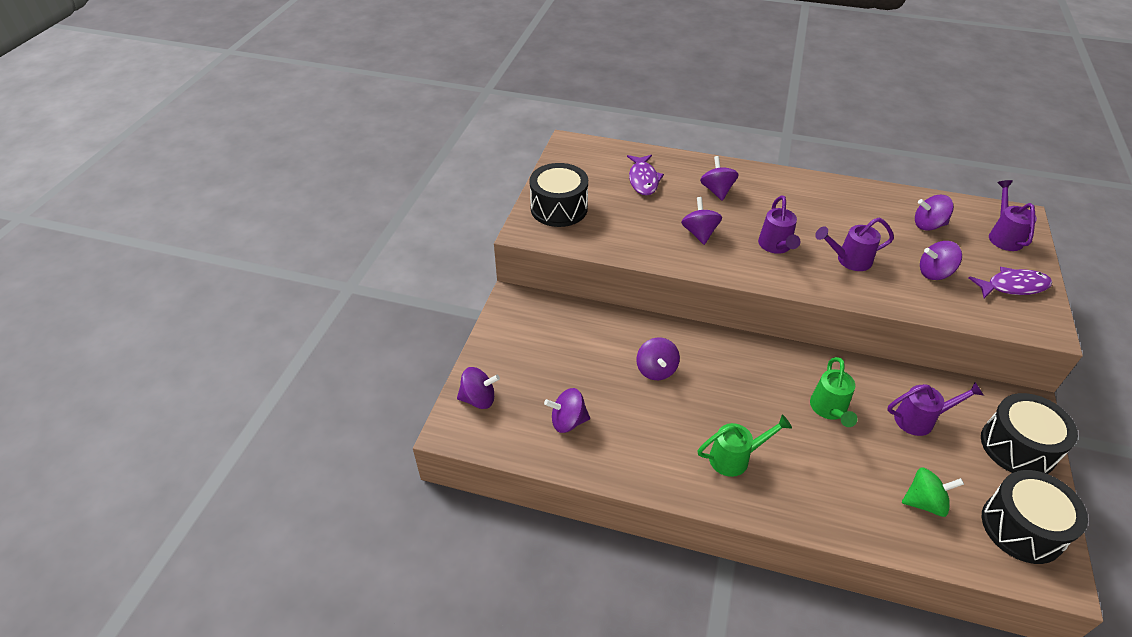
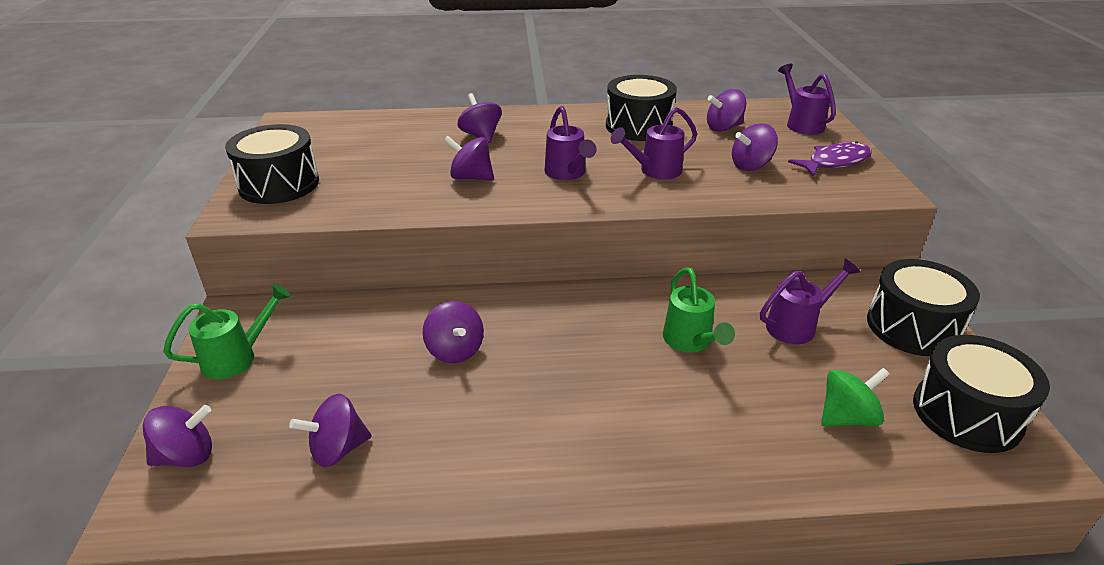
camera: 20 degrees left, 10 degrees down
purple fish [627,155,664,196] -> none
purple spinning top [681,197,722,245] -> purple spinning top turned 45 degrees counterclockwise [444,136,494,180]
green watering can [697,415,792,477] -> green watering can moved to [163,284,291,379]
none -> black drum [606,75,677,141]

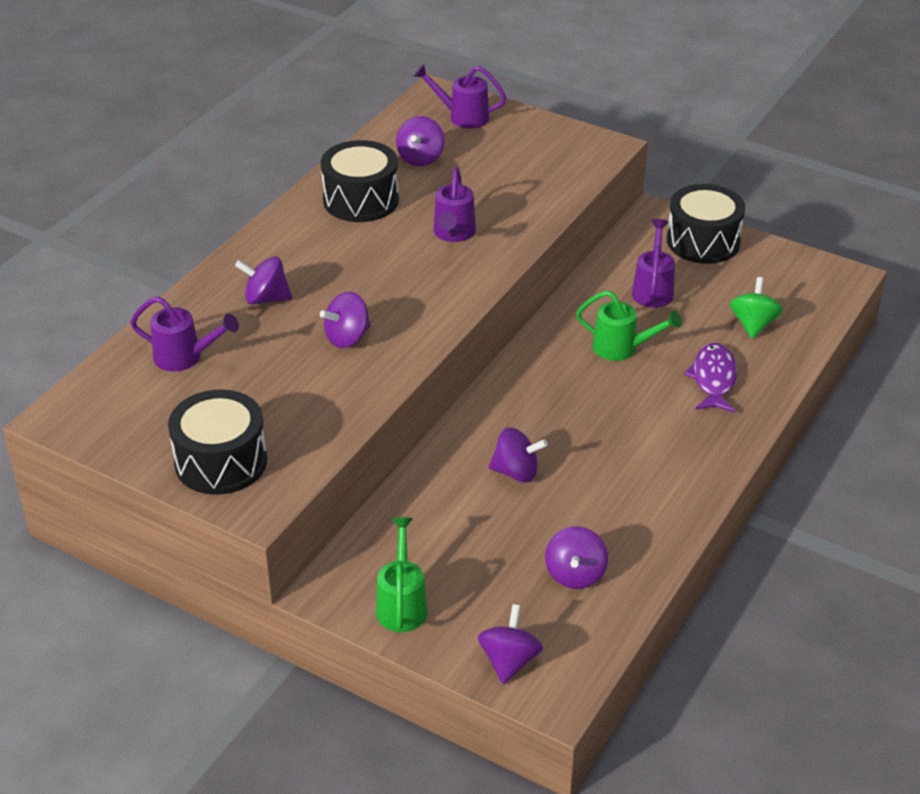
camera: 55 degrees left, 5 degrees up
purple watering can [545,106,597,180] -> purple watering can moved to [130,296,239,371]
purple spinning top [732,123,778,171] -> none
purple fish [788,142,872,177] -> purple fish moved to [684,343,737,413]
black drum [913,335,1050,453] -> none

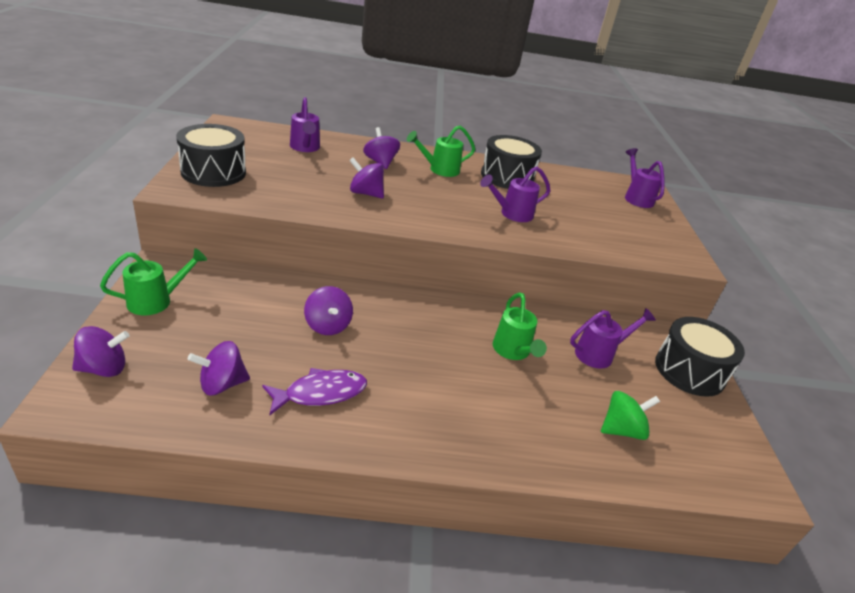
camera: 55 degrees right, 5 degrees down
purple spinning top [396,116,444,166] -> none
purple fish [684,343,737,413] -> purple fish moved to [262,368,367,415]
none -> green watering can [407,126,475,177]

